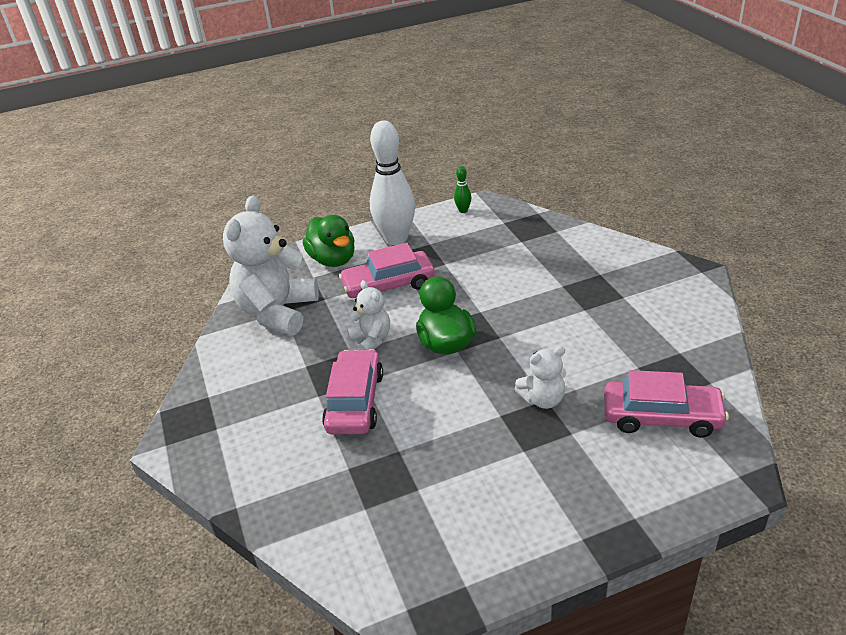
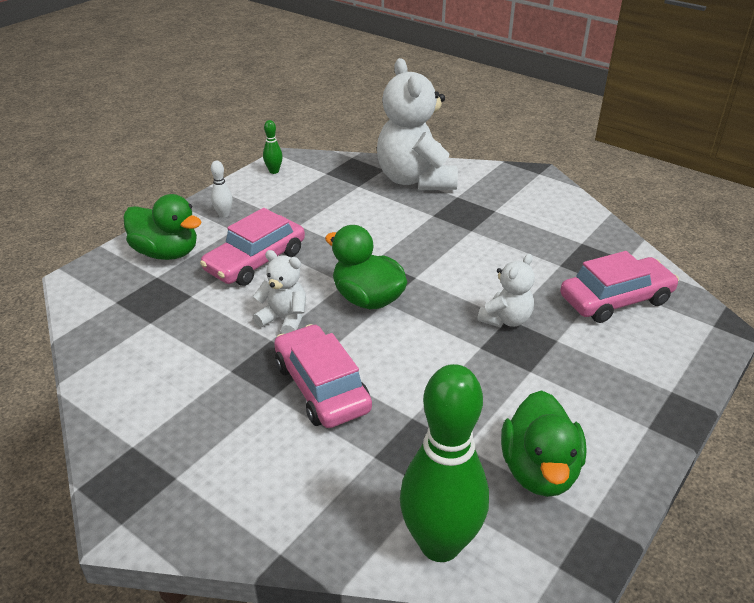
camera: 35 degrees left, 0 degrees up
white teddy bear [223,195,319,335] -> white teddy bear moved to [377,58,458,191]
white bowling pin [370,121,415,245] -> white bowling pin [211,161,233,218], size x0.41
none -> green bowling pin [400,364,489,562]
none -> green duck [501,390,586,497]

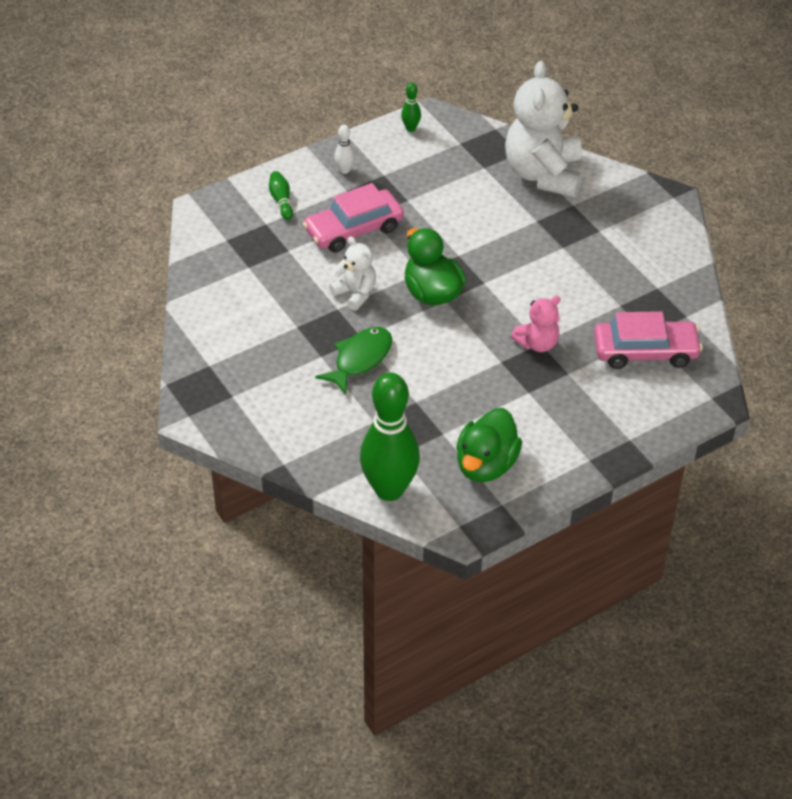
camera: 20 degrees right, 10 degrees up
green duck [123,194,202,260] -> green bowling pin [269,171,293,220]
pink car [274,324,372,428] -> green fish [315,327,392,395]
white teddy bear [477,254,535,327] -> pink teddy bear [511,296,561,352]

